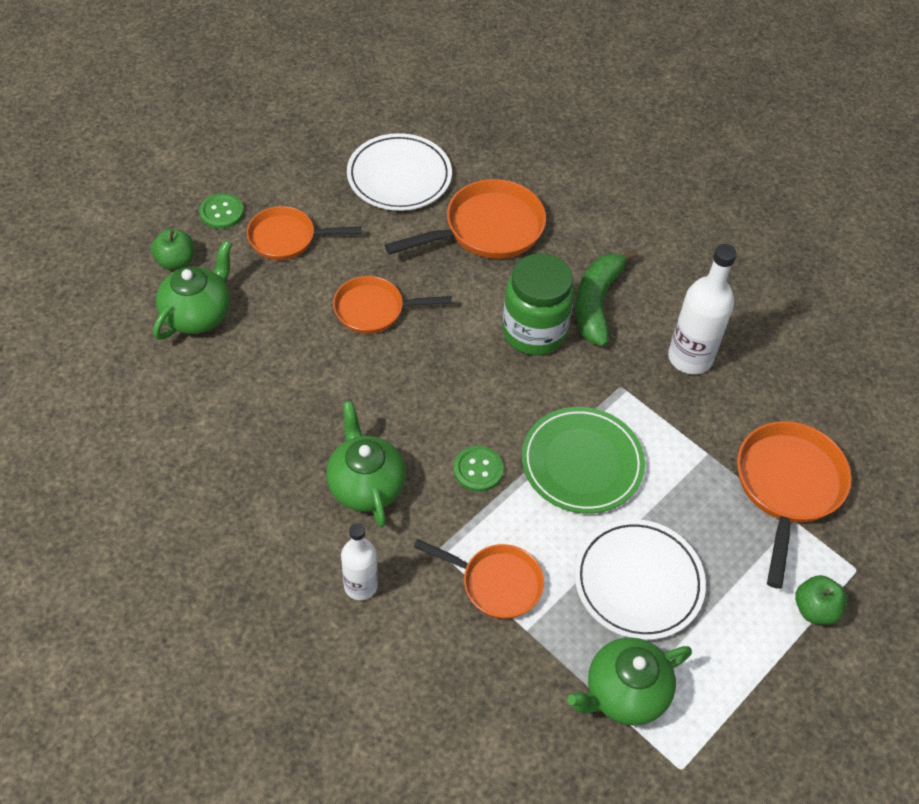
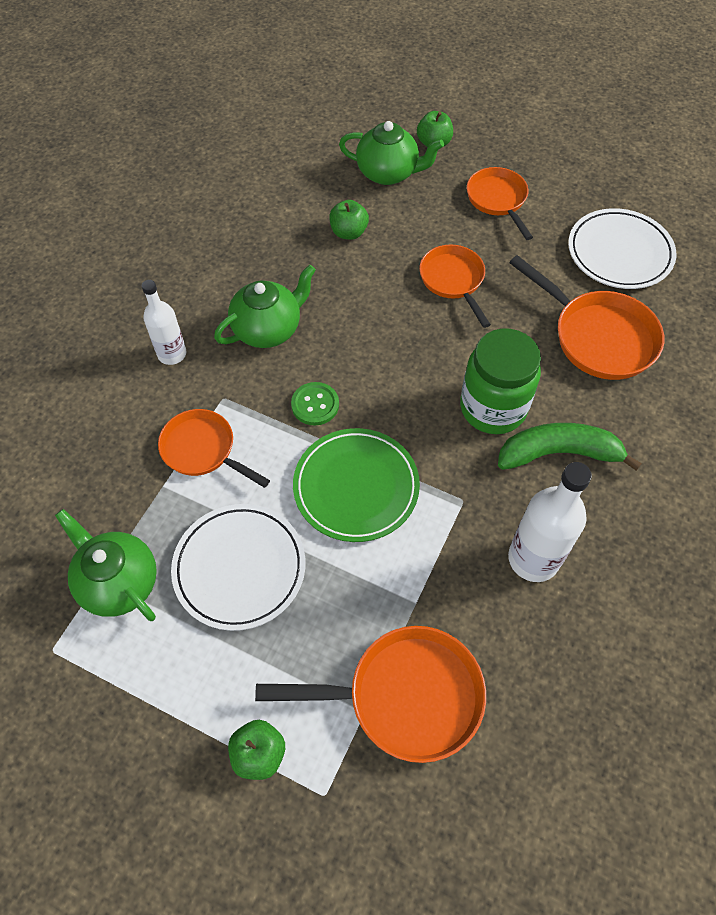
camera: 75 degrees right, 5 degrees up
green button [199,193,244,229] -> none
orange pan [414,539,544,619] -> orange pan turned 120 degrees clockwise [158,409,270,488]
none -> green apple [329,200,369,240]

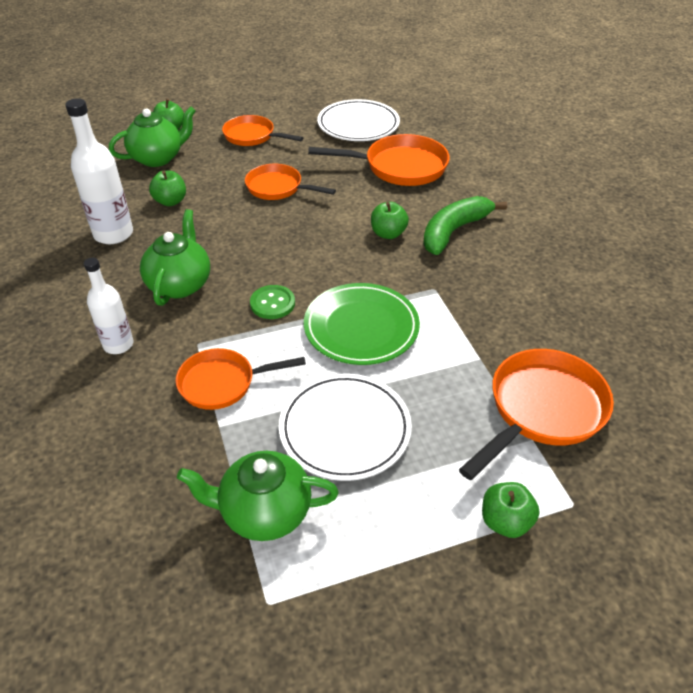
camera: 45 degrees left, 15 degrees down
green jar [460,329,541,434] -> green apple [371,202,409,239]
white bottle [508,462,592,582] -> white bottle moved to [65,98,133,244]

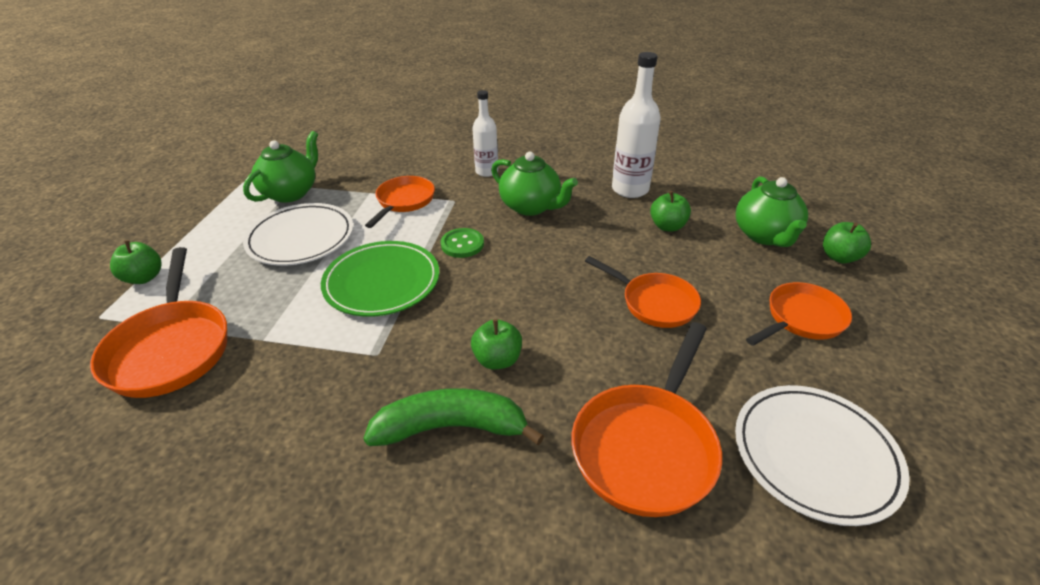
camera: 120 degrees right, 5 degrees down
orange pan [245,164,336,200] -> orange pan turned 75 degrees clockwise [585,256,701,328]
green banana [423,196,507,255] -> green banana turned 75 degrees counterclockwise [363,388,544,446]

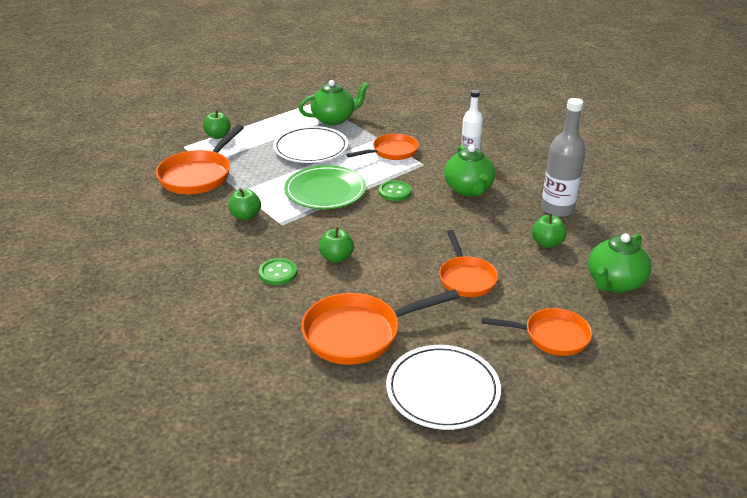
camera: 40 degrees right, 5 degrees down
green banana [363,388,544,446] -> green button [259,258,297,285]
white bottle [612,52,661,198] -> grey bottle [541,98,586,217]
green apple [823,222,871,263] -> green apple moved to [228,188,261,220]

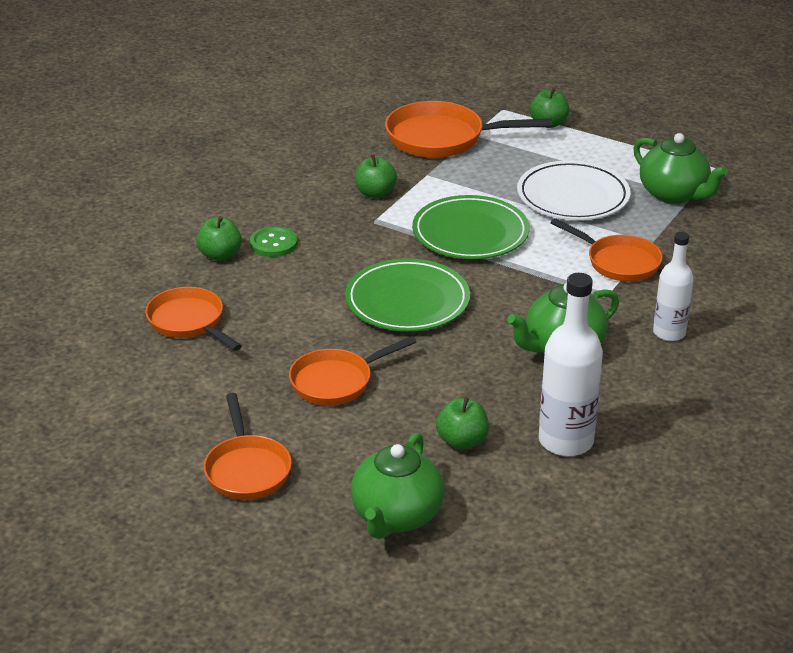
camera: 70 degrees right, 0 degrees up
orange pan [301,289,459,365] -> orange pan [145,287,242,351], size x0.66
green apple [319,227,354,263] -> green apple moved to [196,216,242,261]
green button [379,180,412,201] -> none
white plate [386,345,501,430] -> none
grey bottle [541,98,586,217] -> white bottle [539,273,603,456]
green teapot [588,234,651,293] -> green teapot turned 90 degrees counterclockwise [351,433,444,539]
none -> green plate [345,258,470,332]

